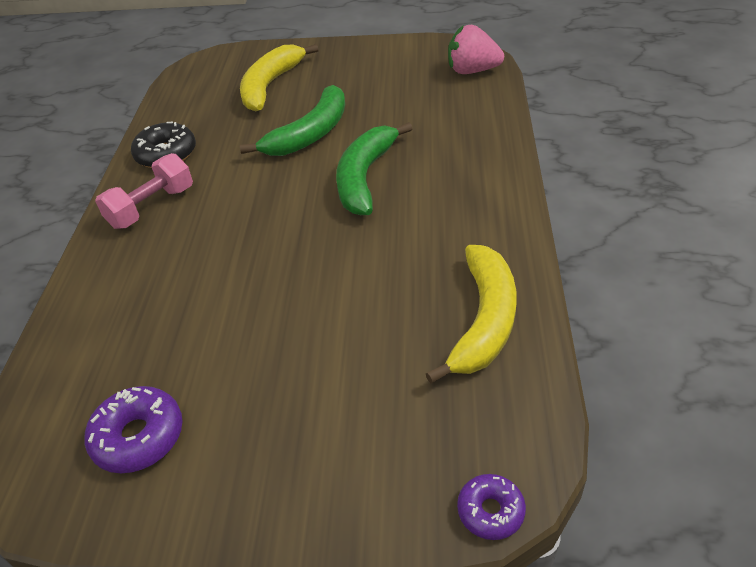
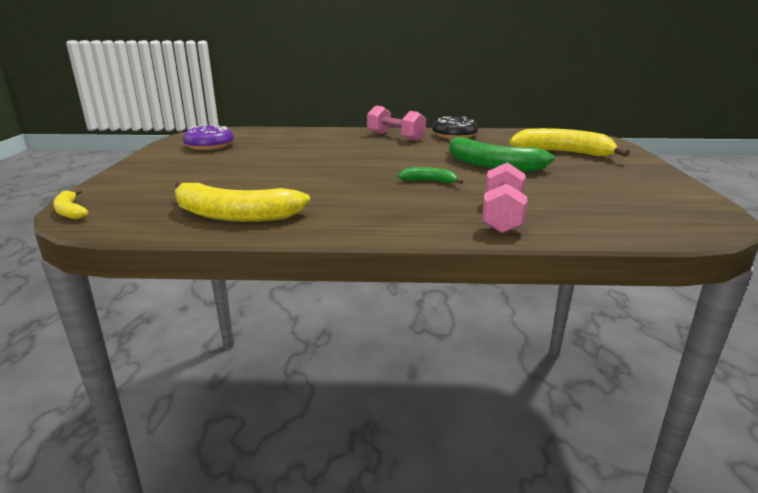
camera: 85 degrees right, 20 degrees down
green banana [336,122,413,215] -> green banana [398,167,463,184], size x0.50
pink strawberry [448,25,504,74] -> none
purple donut [457,474,526,540] -> yellow banana [53,189,89,219]
none -> pink dumbbell [482,163,527,233]

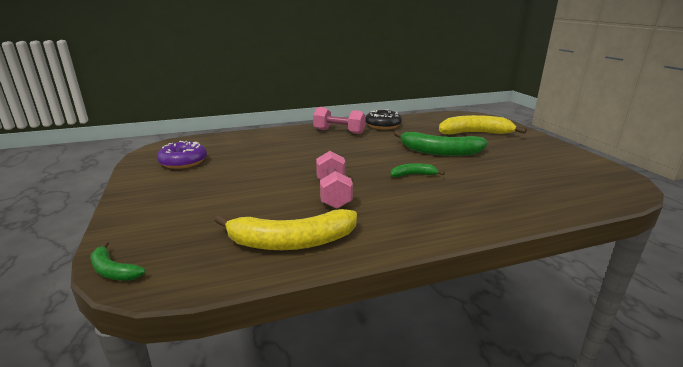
camera: 20 degrees left, 0 degrees up
yellow banana [53,189,89,219] -> green banana [90,241,146,281]
pink dumbbell [482,163,527,233] -> pink dumbbell moved to [316,151,353,209]

